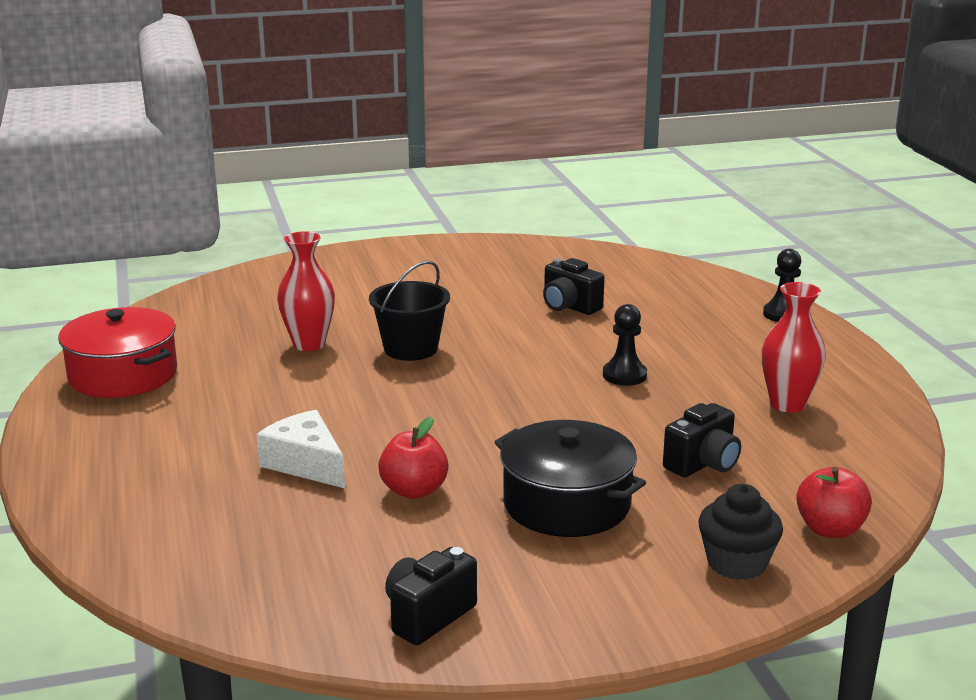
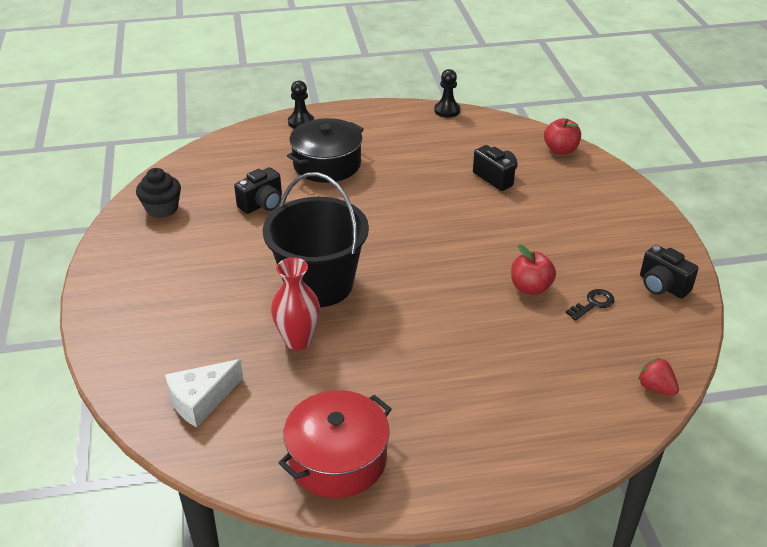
camera: 85 degrees left, 15 degrees up
white cheese [256,410,345,488] -> white cheese moved to [165,359,243,428]
black bucket [369,261,450,361] -> black bucket [263,172,369,307], size x1.61
black pot [495,420,646,537] -> black pot moved to [287,118,364,183]
black pawn [603,304,647,386] -> black pawn moved to [434,69,460,117]
black cupcake [698,484,783,580] -> black cupcake moved to [136,168,181,218]
red vase [762,282,826,413] -> none
none -> black key [566,289,614,320]
none -> red strawberry [638,358,679,395]

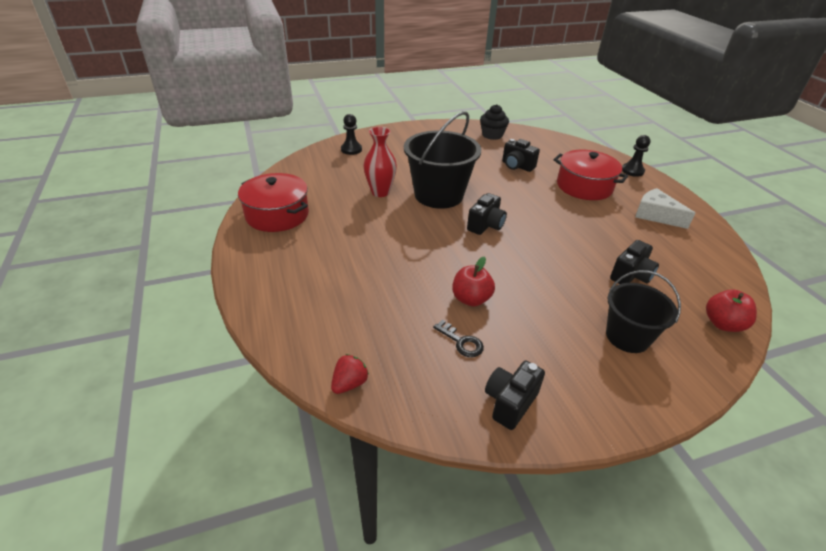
camera: 80 degrees right, 0 degrees up
white cheese [165,359,243,428] -> white cheese moved to [635,188,695,229]
black pot [287,118,364,183] -> red pot [553,150,628,200]
black pawn [434,69,460,117] -> black pawn moved to [341,114,362,155]
none -> black camera [467,193,507,235]
none -> black bucket [606,270,681,353]

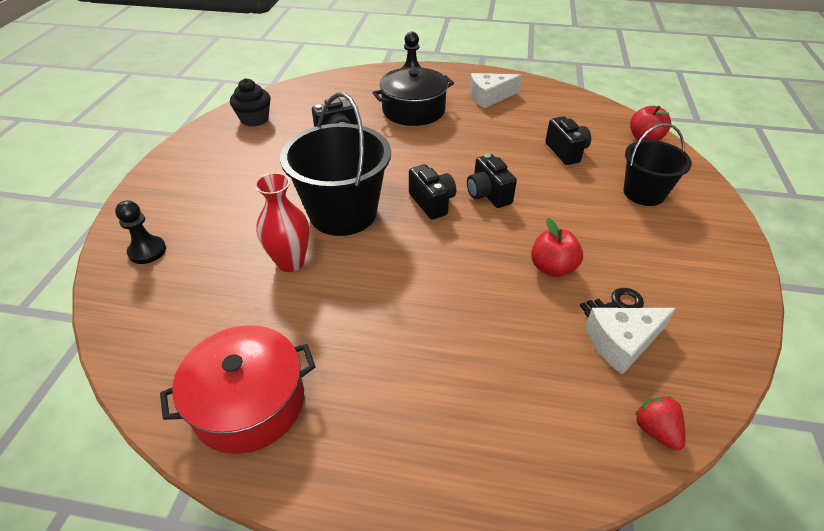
camera: 60 degrees left, 5 degrees up
black camera [485,361,545,430] -> black camera moved to [467,153,517,208]
red pot [553,150,628,200] -> black pot [372,67,454,126]
none -> white cheese [585,308,676,375]

